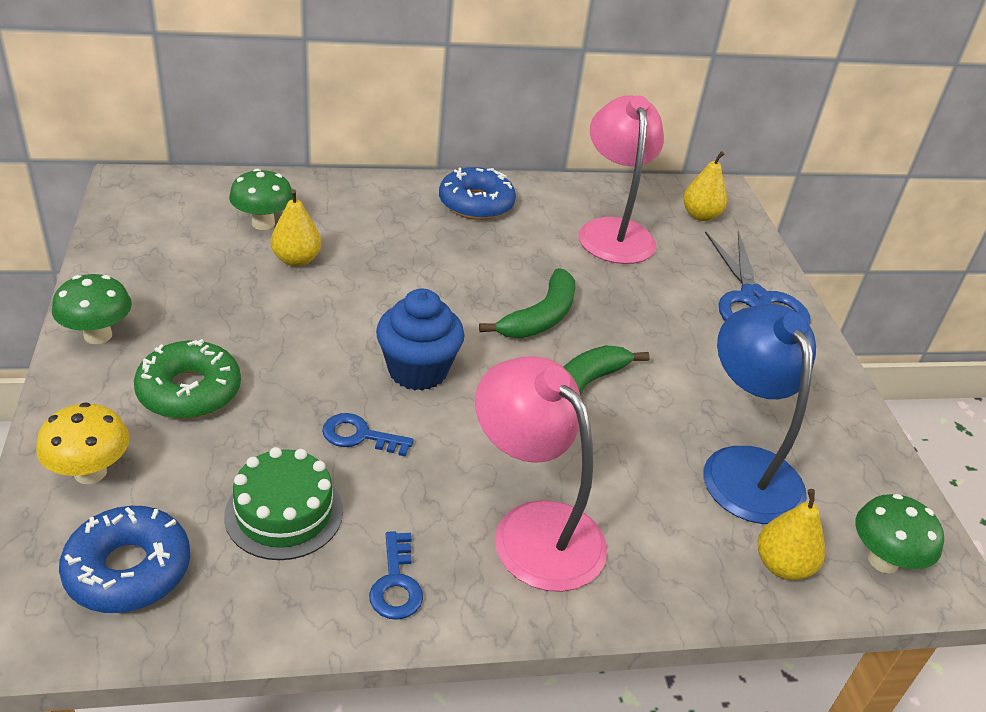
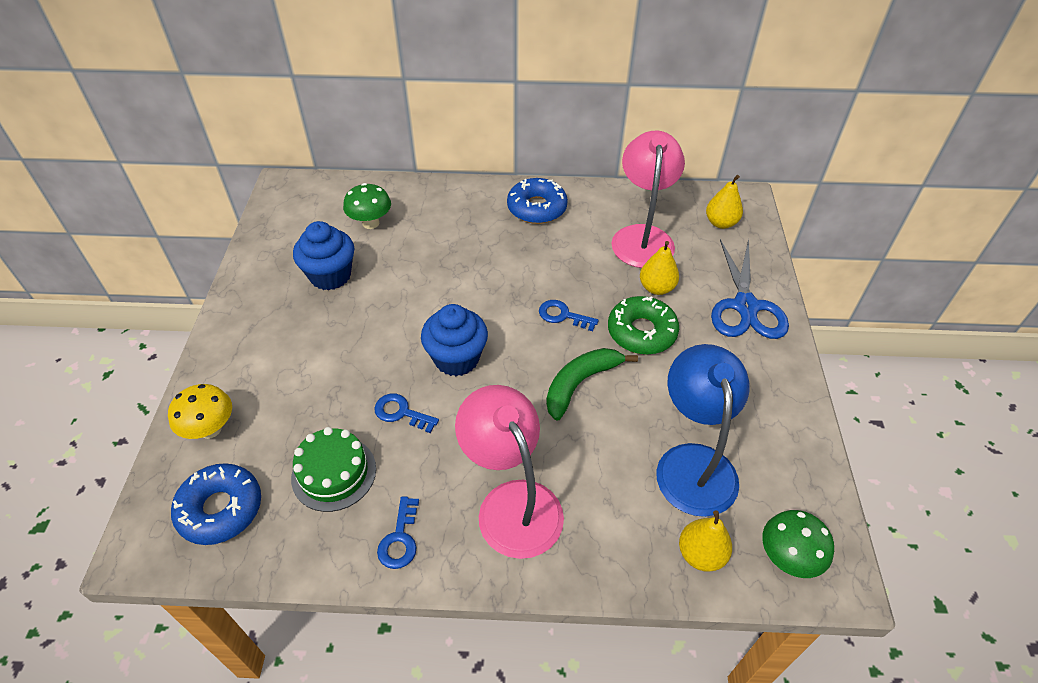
camera: 15 degrees right, 10 degrees up
green mushroom [52,274,132,344] -> none
green donut [134,339,241,419] -> green donut moved to [608,296,679,354]
yellow pear [271,189,321,267] -> yellow pear moved to [640,241,679,295]
green banana [479,268,575,338] -> blue key [539,300,599,331]
none -> blue cupcake [293,221,354,290]

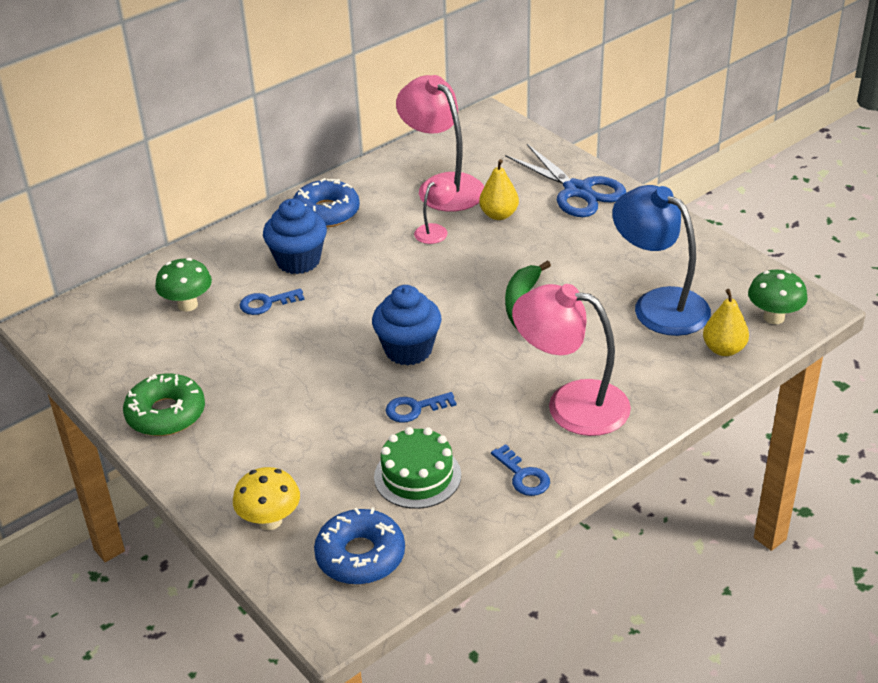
camera: 40 degrees left, 10 degrees down
blue cupcake [293,221,354,290] -> blue cupcake moved to [263,199,327,274]
blue key [539,300,599,331] -> blue key moved to [240,288,304,315]
green donut [608,296,679,354] -> green donut moved to [123,374,205,436]
yellow pear [706,175,743,229] -> none
none -> pink lamp [414,177,457,244]

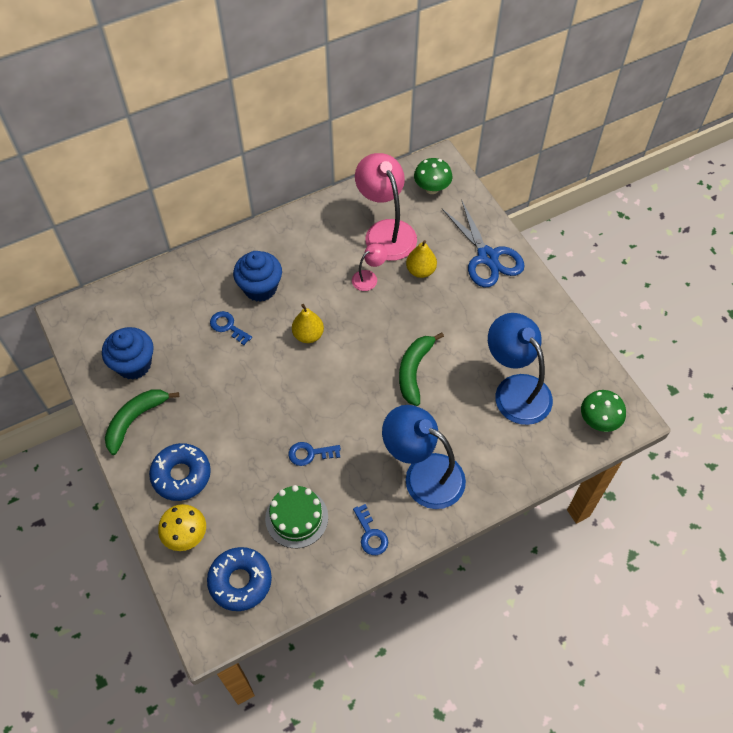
camera: 10 degrees right, 20 degrees up
green donut [123,374,205,436] -> green banana [105,390,179,455]
green mushroom [155,258,212,312] -> green mushroom moved to [414,158,453,194]
blue key [240,288,304,315] -> blue key turned 45 degrees clockwise [210,311,252,345]
blue donut [293,178,360,228] -> blue donut moved to [149,443,211,501]
blue cupcake [372,285,442,366] -> blue cupcake moved to [102,327,154,380]
pink lamp [512,284,631,436] -> blue lamp [382,405,466,509]
yellow pear [703,289,749,356] -> yellow pear moved to [292,304,324,343]

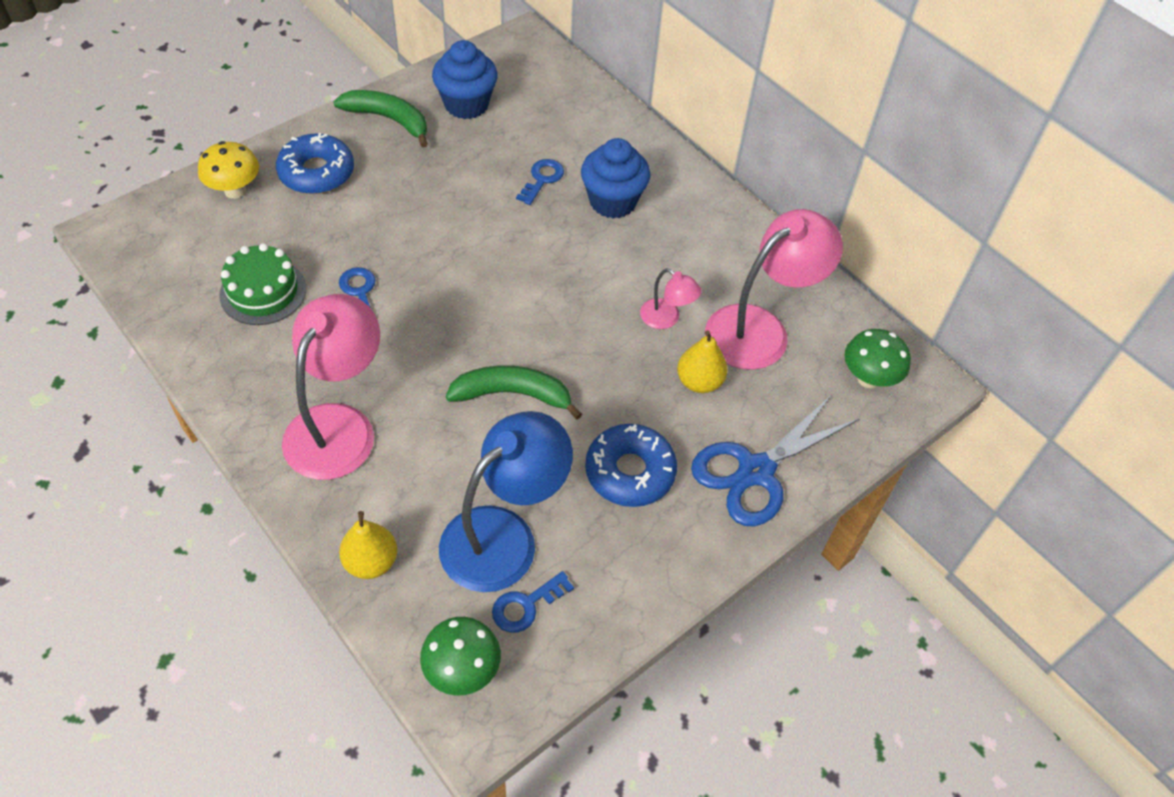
camera: 75 degrees right, 5 degrees down
blue donut [207,547,272,611] -> blue donut moved to [585,424,677,507]
yellow pear [292,304,324,343] -> yellow pear moved to [339,511,397,579]
blue key [353,504,388,555] -> blue key moved to [492,571,574,633]
blue lamp [382,405,466,509] -> pink lamp [282,294,380,480]

